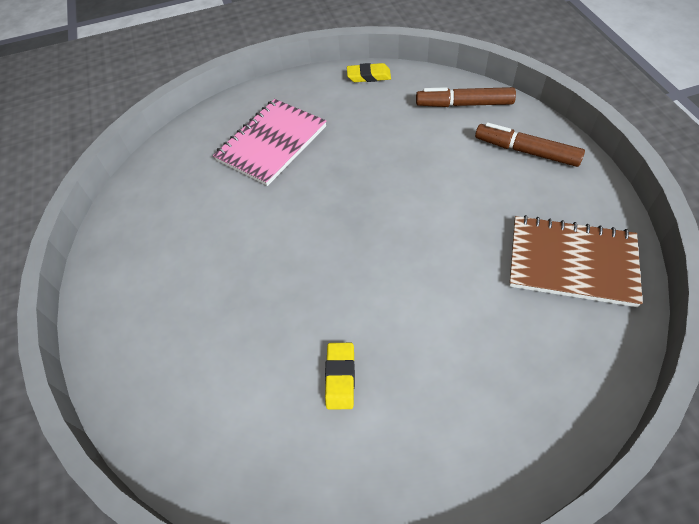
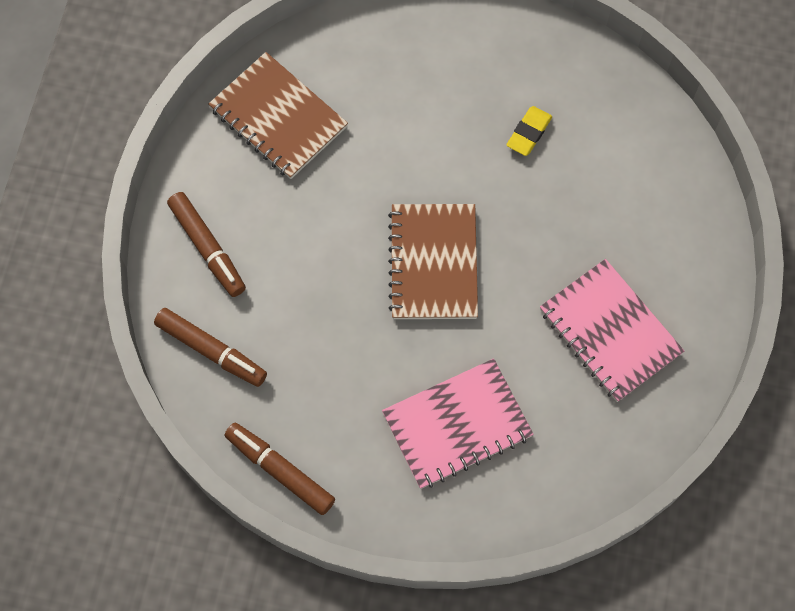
camera: 155 degrees left, 15 degrees up
yellow eraser [347,63,391,82] -> brown marker [225,422,335,515]
none -> brown notebook [388,204,478,319]
none -> pink notebook [540,259,684,402]

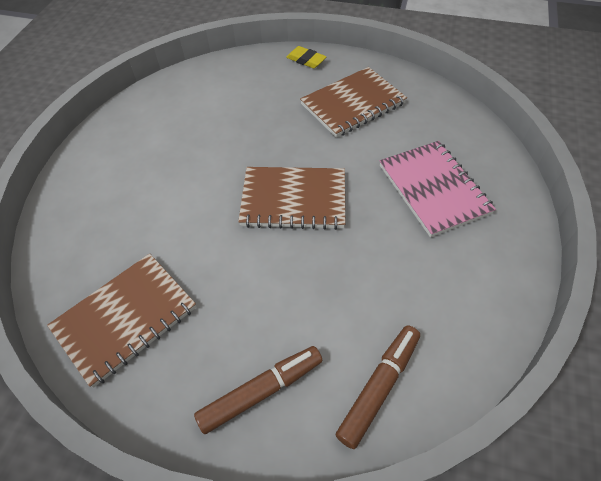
camera: 85 degrees left, 15 degrees down
brown marker [225,422,335,515] -> none
yellow eraser [506,106,552,156] -> yellow eraser moved to [286,46,327,68]
pink notebook [540,259,684,402] -> brown notebook [300,67,407,138]

